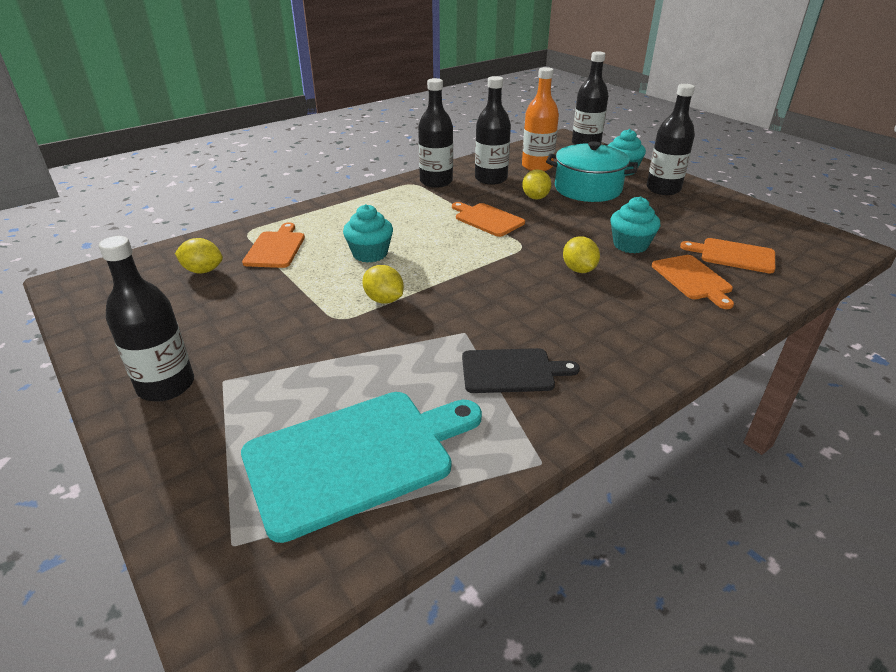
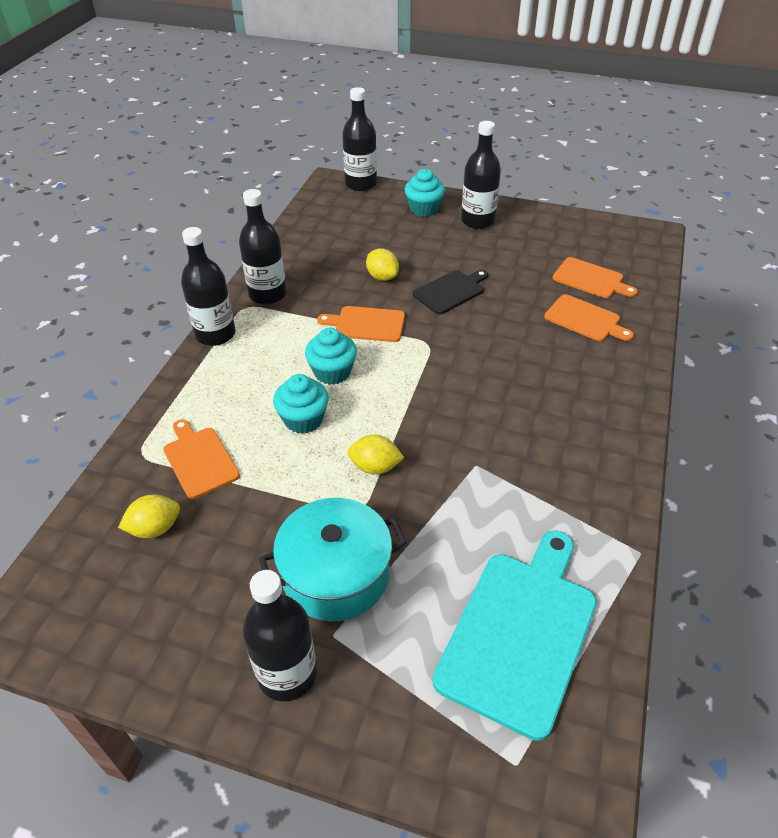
camera: 35 degrees left, 10 degrees up
black cutting board [462,348,580,393] -> black cutting board moved to [413,270,488,314]
black bottle [475,76,511,185] -> black bottle moved to [181,227,236,346]
orange bottle [522,67,559,171] -> none
turquoise pot [546,141,638,202] -> turquoise pot moved to [259,498,407,621]
yellow lemon [563,237,600,273] -> none
turquoise cupcake [610,196,660,253] -> turquoise cupcake moved to [305,328,357,385]
orange cutting board [680,238,775,273] -> orange cutting board turned 135 degrees counterclockwise [552,257,638,298]

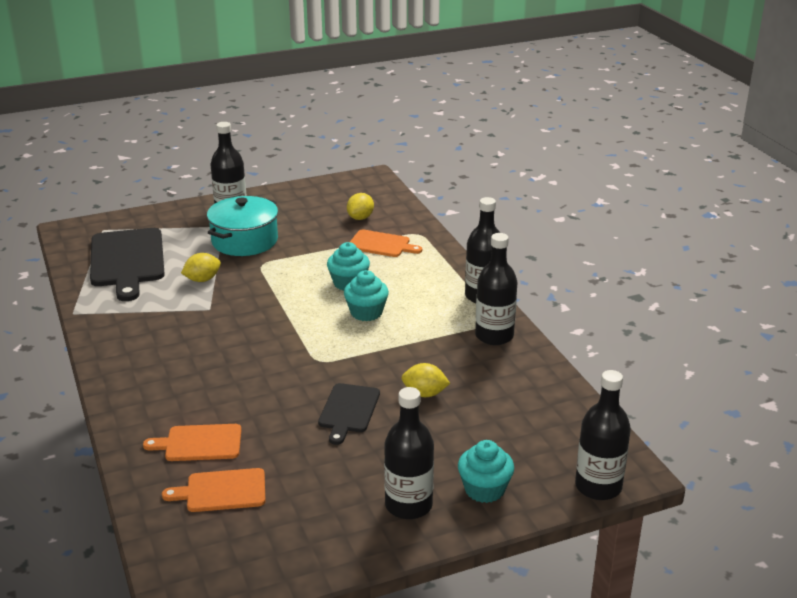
camera: 140 degrees right, 15 degrees down
orange cutting board [317,306,405,342] -> none
yellow lemon [347,435,404,475] -> yellow lemon moved to [181,253,221,282]
turquoise cutting board [433,531,597,741] -> black cutting board [90,228,165,301]

